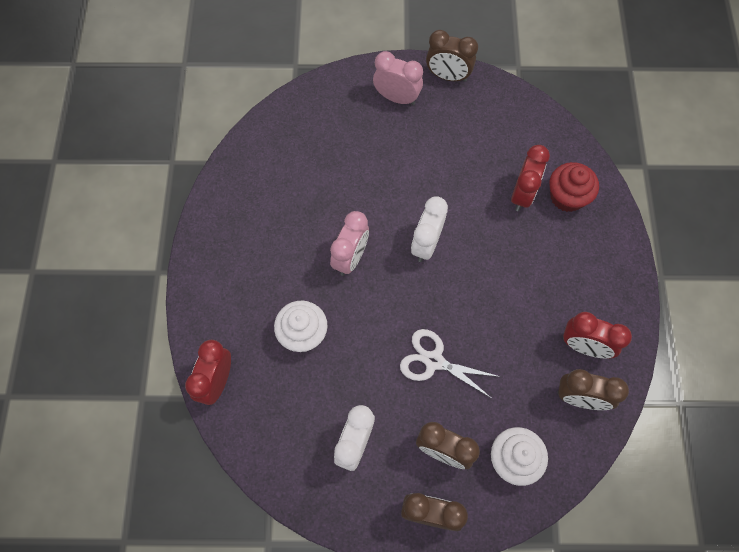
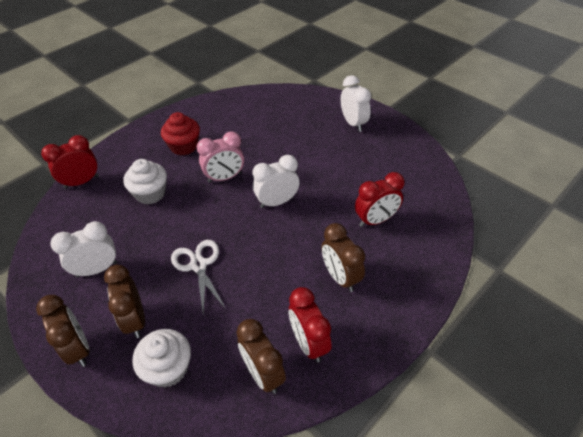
camera: 45 degrees right, 20 degrees down
pink clock [373,51,423,105] -> white clock [341,75,371,132]
brown clock [426,30,478,82] -> brown clock moved to [322,223,365,292]
red cupcake [549,162,599,212] -> red cupcake moved to [161,112,200,155]

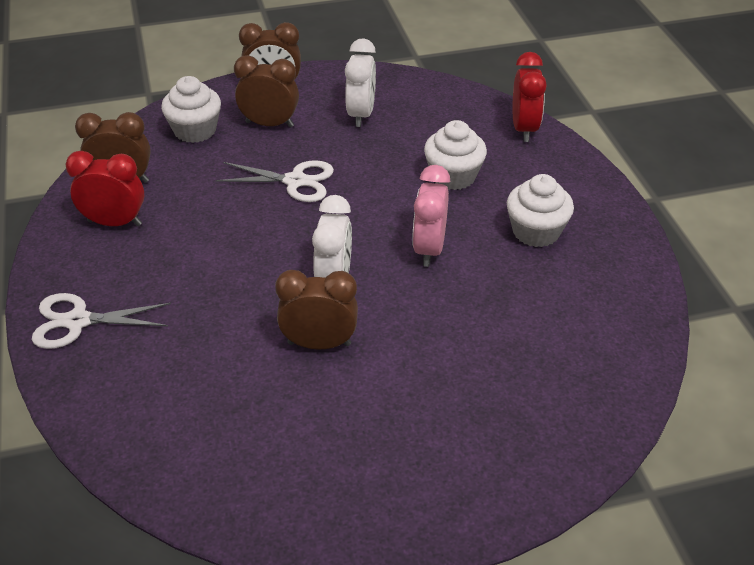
camera: 120 degrees right, 5 degrees down
red cupcake [161,112,200,155] -> white cupcake [507,174,574,247]
brown clock [322,223,365,292] -> brown clock moved to [275,270,358,349]
white clock [341,75,371,132] -> none
red clock [355,172,405,227] -> none
none -> white scissors [32,293,171,349]

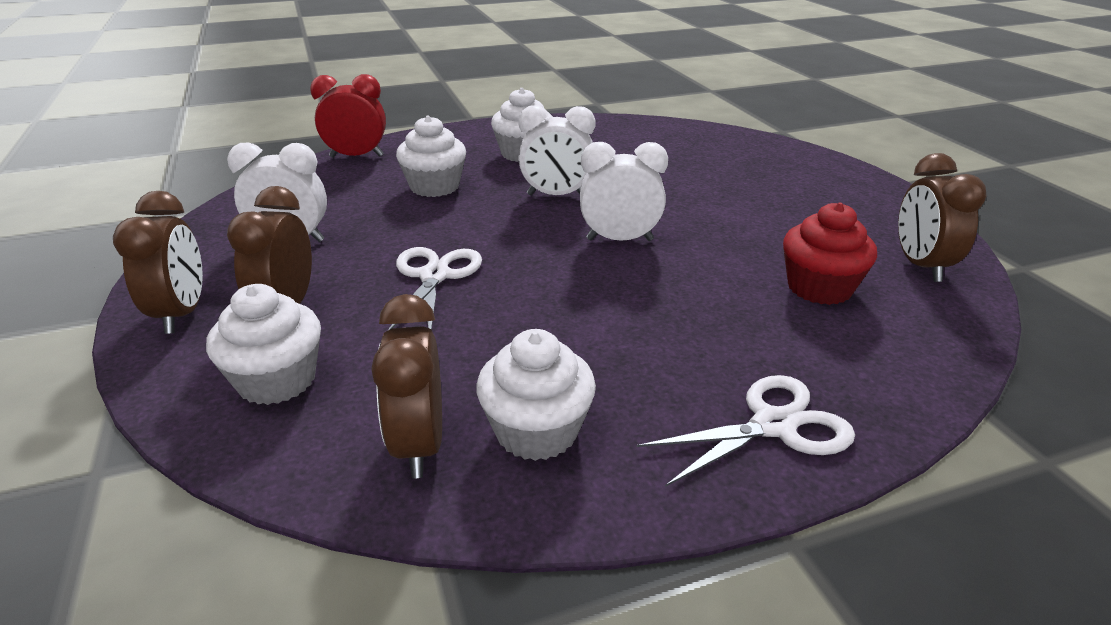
camera: 95 degrees left, 10 degrees down
white scissors [32,293,171,349] -> white scissors turned 105 degrees counterclockwise [637,375,855,487]
red clock [65,151,144,226] -> white cupcake [476,329,596,461]
brown clock [275,270,358,349] -> brown clock moved to [898,153,987,282]
pink clock [412,165,450,267] -> white clock [518,105,595,195]
none -> red cupcake [783,203,877,305]

